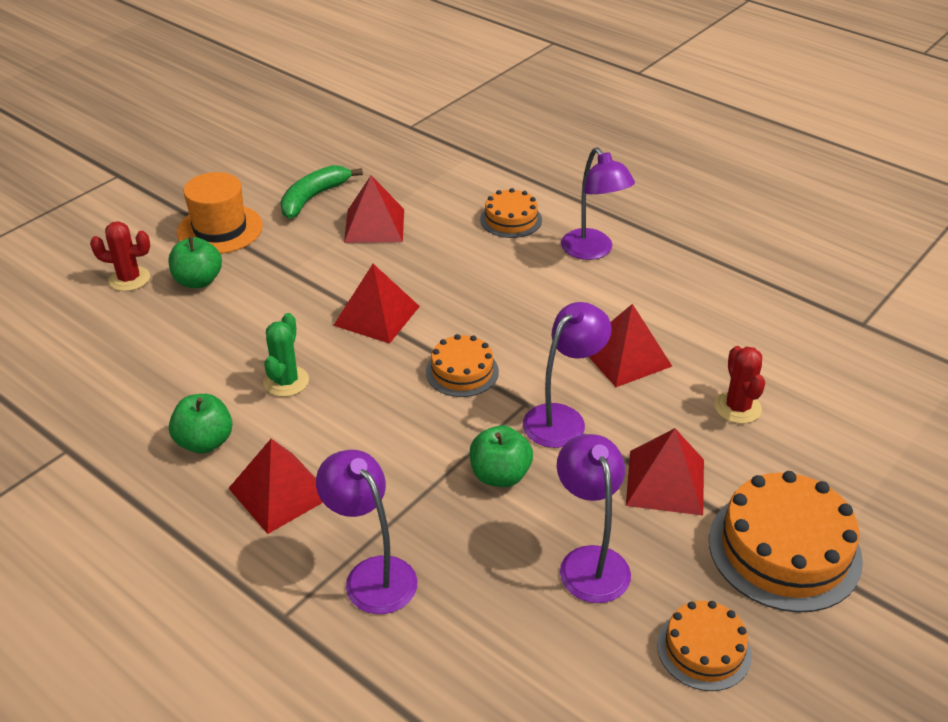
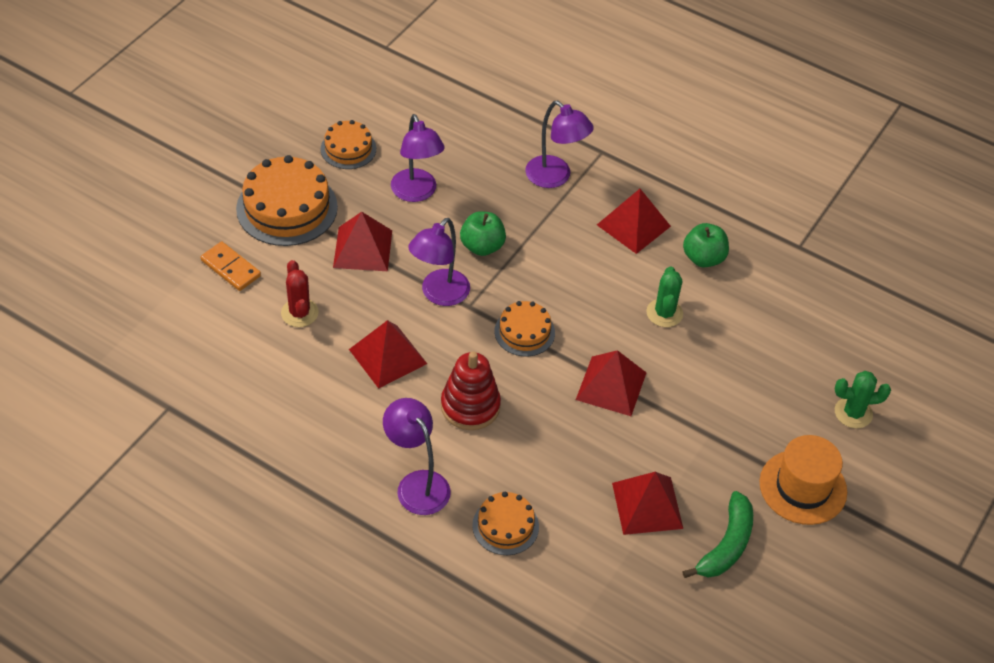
camera: 170 degrees right, 10 degrees up
red cactus [90,221,150,291] -> green cactus [835,371,891,429]
green apple [168,237,222,288] -> none
none -> orange domino [200,241,261,291]
none -> red stacking toy [441,351,501,430]

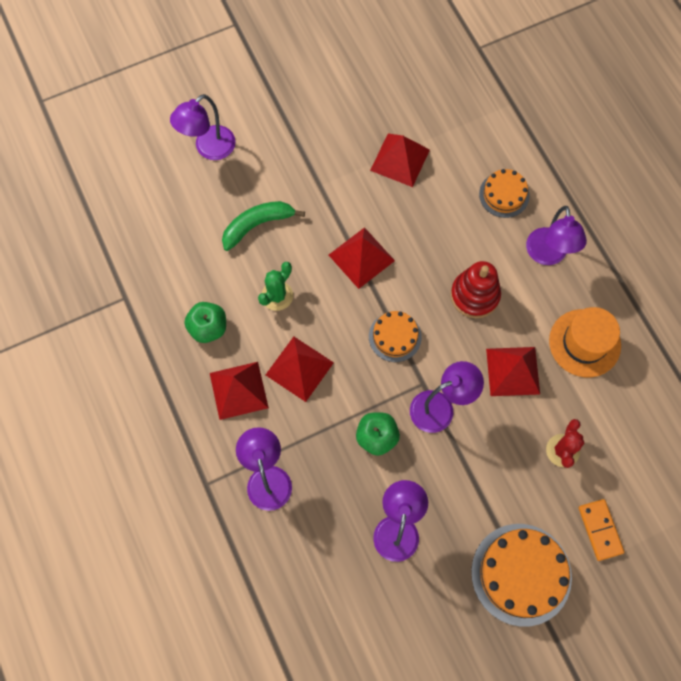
camera: 145 degrees left, 20 degrees up
orange cake [321,120,376,169] -> none
red pyramid [333,212,392,271] -> red pyramid moved to [266,337,334,402]
green banana [682,491,753,578] -> green banana moved to [222,201,305,251]
orange hat [760,435,847,525] -> orange hat moved to [549,307,621,377]
green cactus [835,371,891,429] -> purple lamp [170,94,236,160]

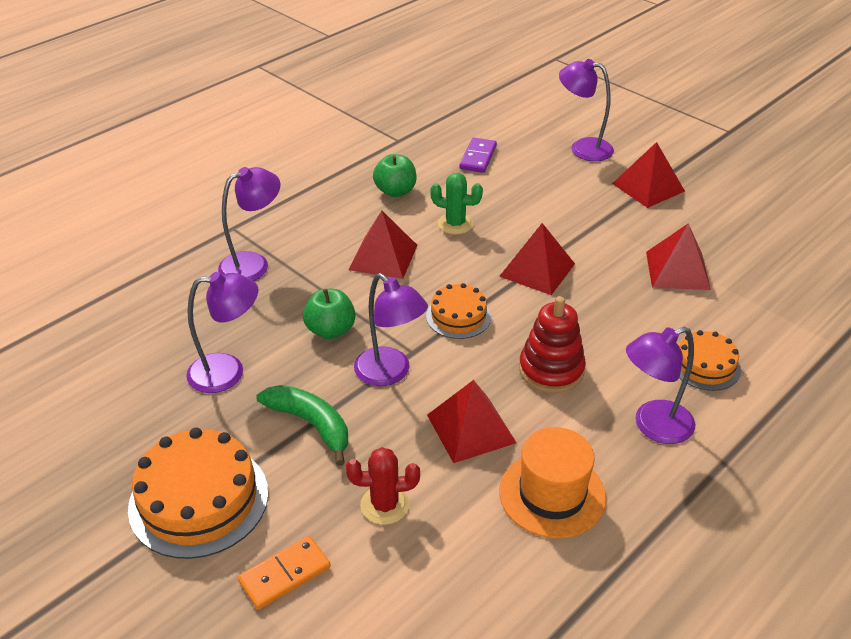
camera: 70 degrees right, 30 degrees down
red pyramid [210,362,269,420] -> red pyramid moved to [612,142,685,208]
green banana [222,201,305,251] -> green banana moved to [256,385,348,466]
none -> purple domino [460,138,497,173]

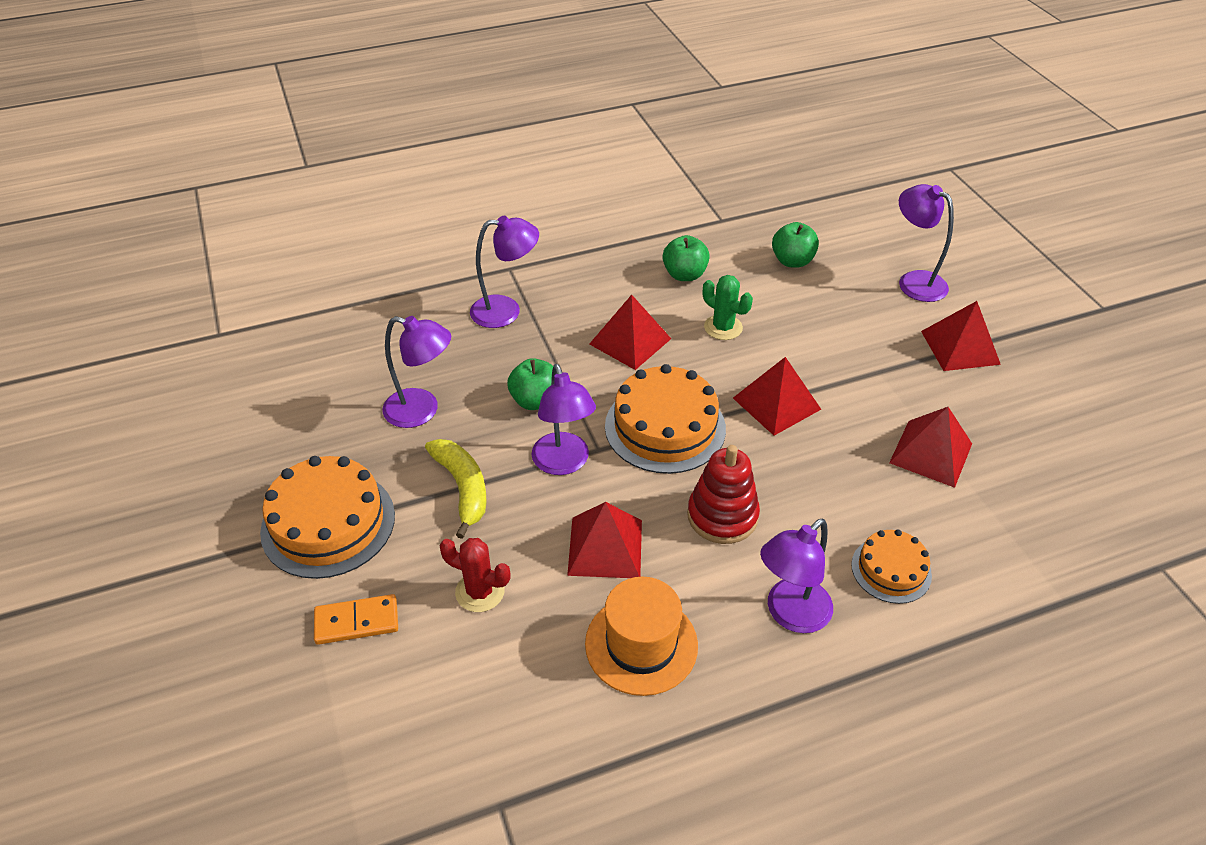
camera: 25 degrees right, 5 degrees up
green banana [256,385,348,466] -> yellow banana [425,439,487,539]
orange cake [426,283,491,339] -> orange cake [605,364,726,474], size x1.74
purple domino [460,138,497,173] -> green apple [772,222,819,268]
purple lamp [626,327,695,444] -> purple lamp turned 45 degrees counterclockwise [760,519,833,633]

